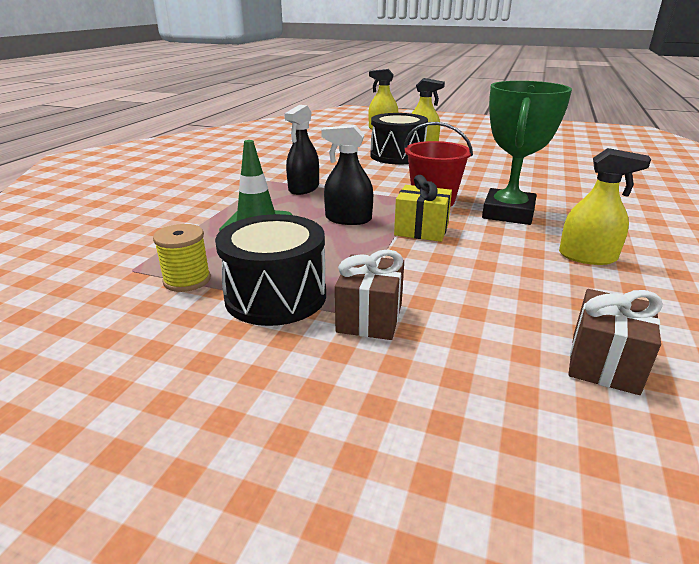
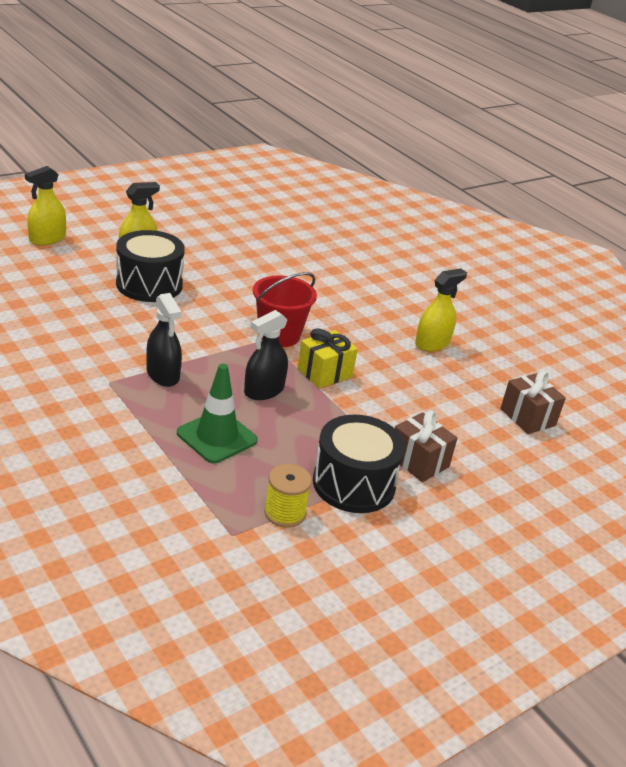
camera: 60 degrees left, 5 degrees up
green trophy [482,81,572,225] -> none

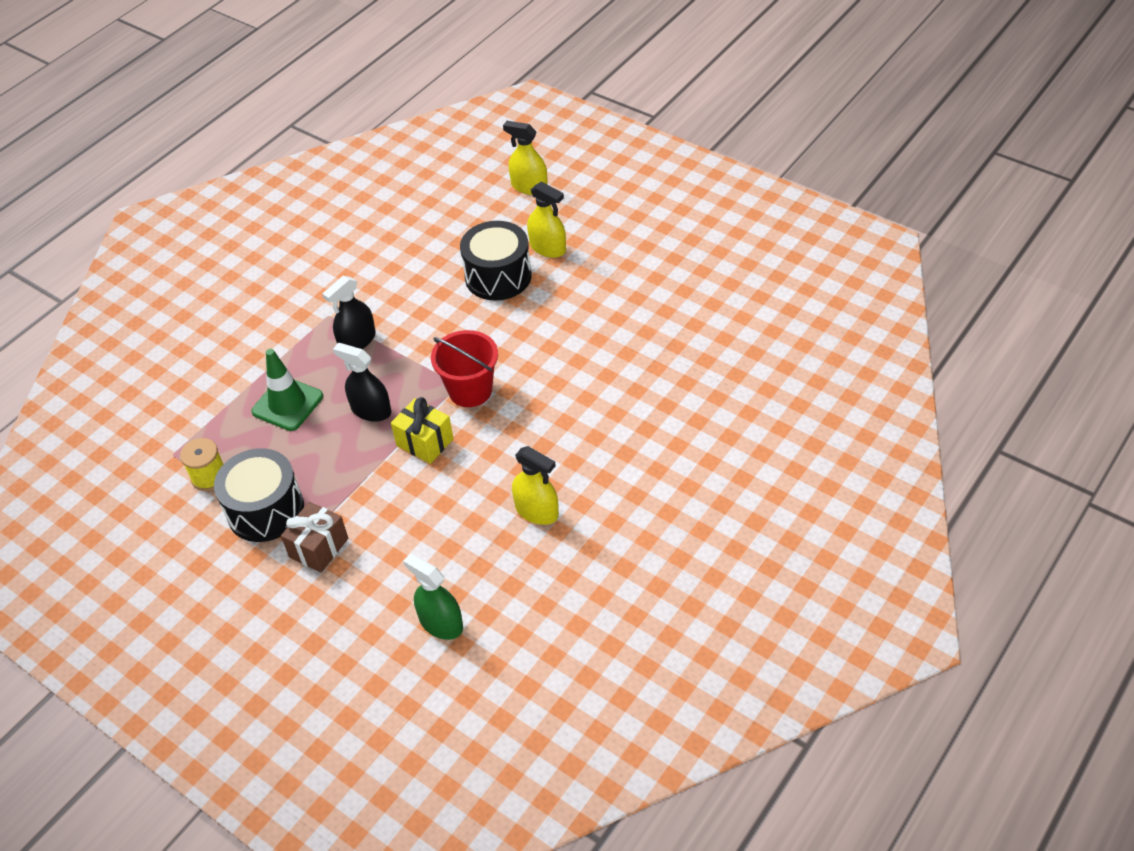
camera: 80 degrees right, 15 degrees up
brown gift [500,371,566,434] -> green spray bottle [403,553,463,640]

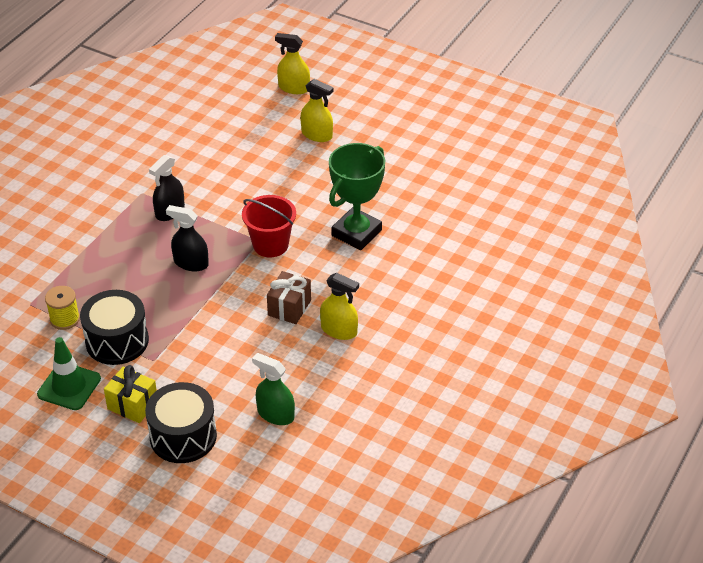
camera: 10 degrees left, 5 degrees down
green traffic cone [251,349,323,431] -> green traffic cone moved to [37,337,101,410]
brown gift [281,502,348,573] -> brown gift moved to [267,271,311,324]
yellow gift [391,397,454,464] -> yellow gift moved to [104,365,157,423]
black drum [460,221,532,301] -> black drum moved to [145,382,217,463]
none -> green trophy [329,143,385,250]

